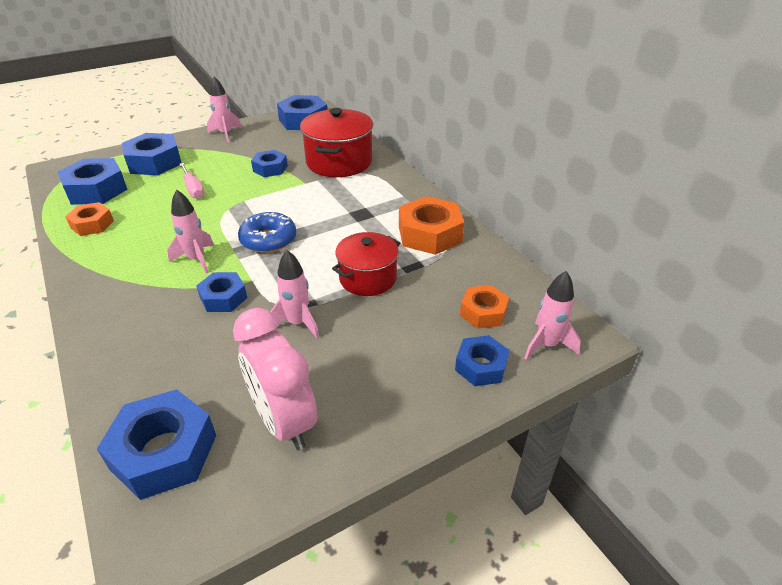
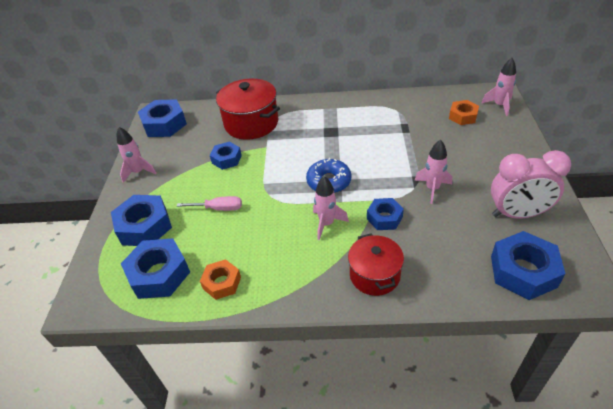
camera: 55 degrees left, 5 degrees up
red pot [332,232,400,296] -> red pot moved to [348,233,404,296]
orange nut [399,196,464,255] -> none
blue nut [455,335,509,386] -> none

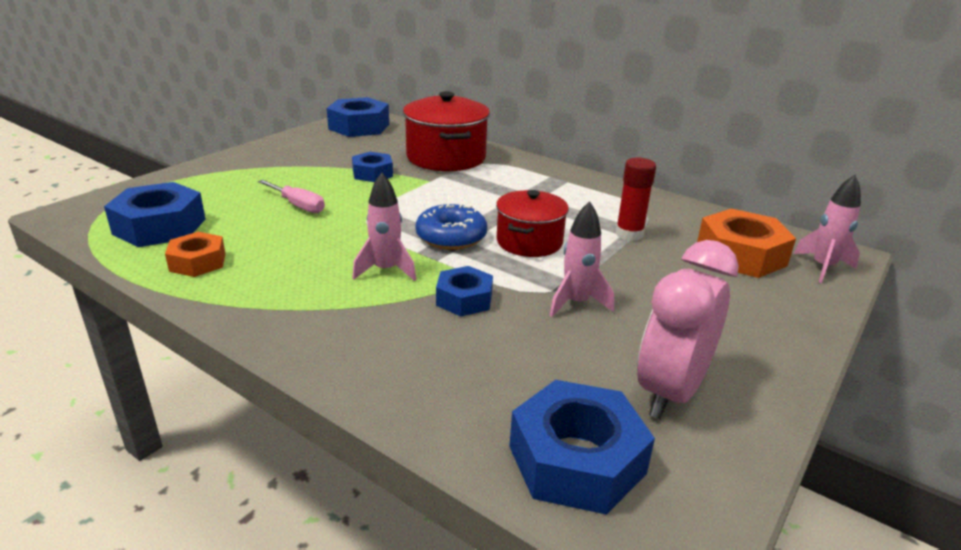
camera: 30 degrees right, 15 degrees down
blue nut [111,195,172,246] -> none
pink rocket [117,127,157,183] -> none
red pot [348,233,404,296] -> red pot moved to [496,190,569,257]
orange nut [449,100,479,125] -> orange nut [697,209,796,278], size x1.65
pink clock [491,150,571,219] -> pink clock turned 90 degrees clockwise [637,240,739,419]
none -> red glue stick [616,158,656,241]

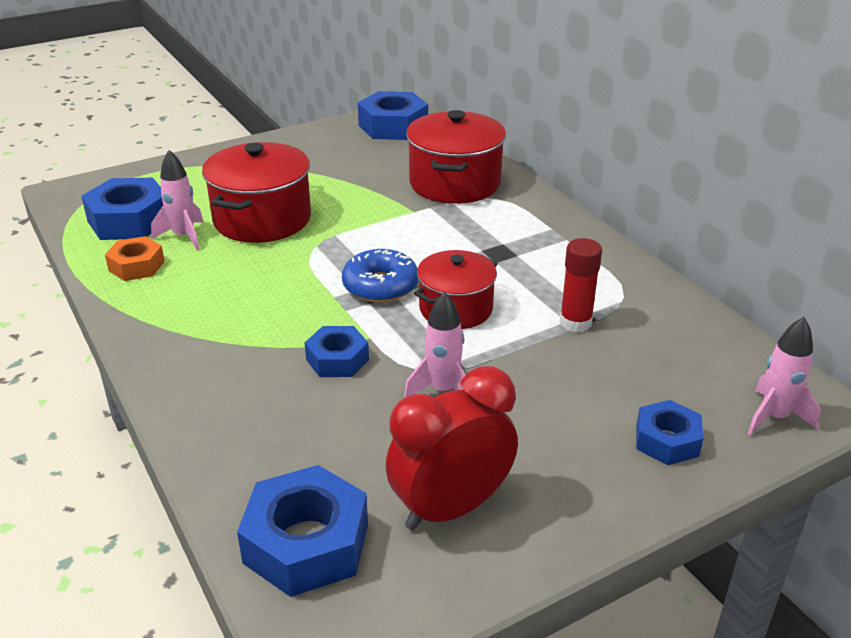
camera: 25 degrees right, 5 degrees up
pink screwdriver [258,180,325,213] -> red pot [202,142,311,243]
blue nut [352,152,393,182] -> blue nut moved to [636,400,703,465]
pink rocket [352,173,416,281] -> pink rocket moved to [151,150,204,251]
pink clock [637,240,739,419] -> red clock [386,366,518,530]
orange nut [697,209,796,278] -> none

